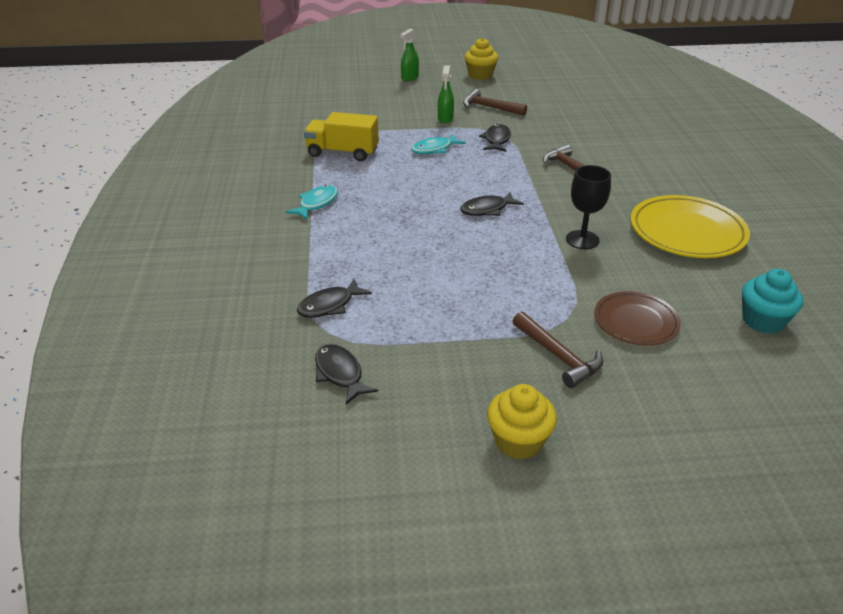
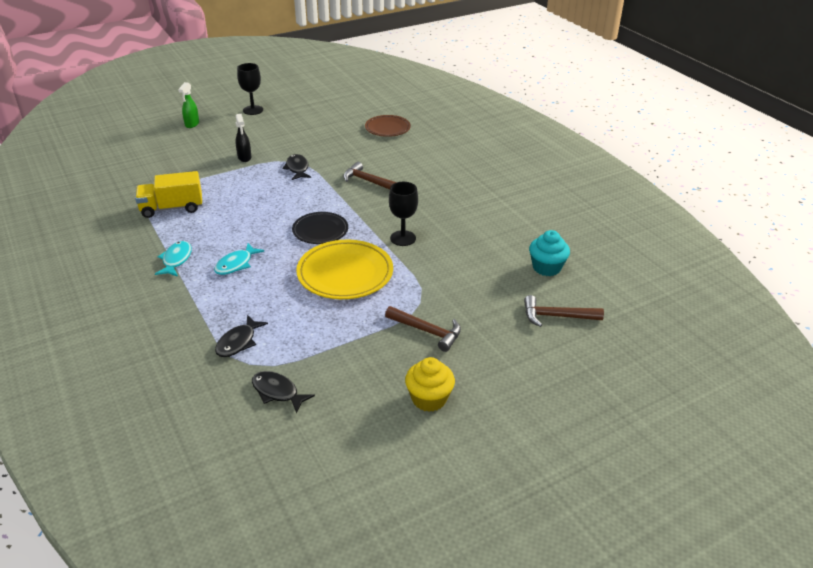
camera: 25 degrees left, 0 degrees up
turquoise fish [411,134,466,154] -> turquoise fish moved to [214,243,265,275]
green spray bottle [438,65,454,123] -> black spray bottle [235,114,252,162]
black fish [460,192,524,216] -> black plate [292,212,348,244]
brown hammer [463,89,527,116] -> brown hammer moved to [524,295,604,327]
yellow cupcake [464,38,498,80] -> black goblet [237,63,263,115]
brown plate [594,291,681,346] -> brown plate moved to [365,115,411,137]
yellow plate [631,195,750,258] -> yellow plate moved to [296,240,393,299]

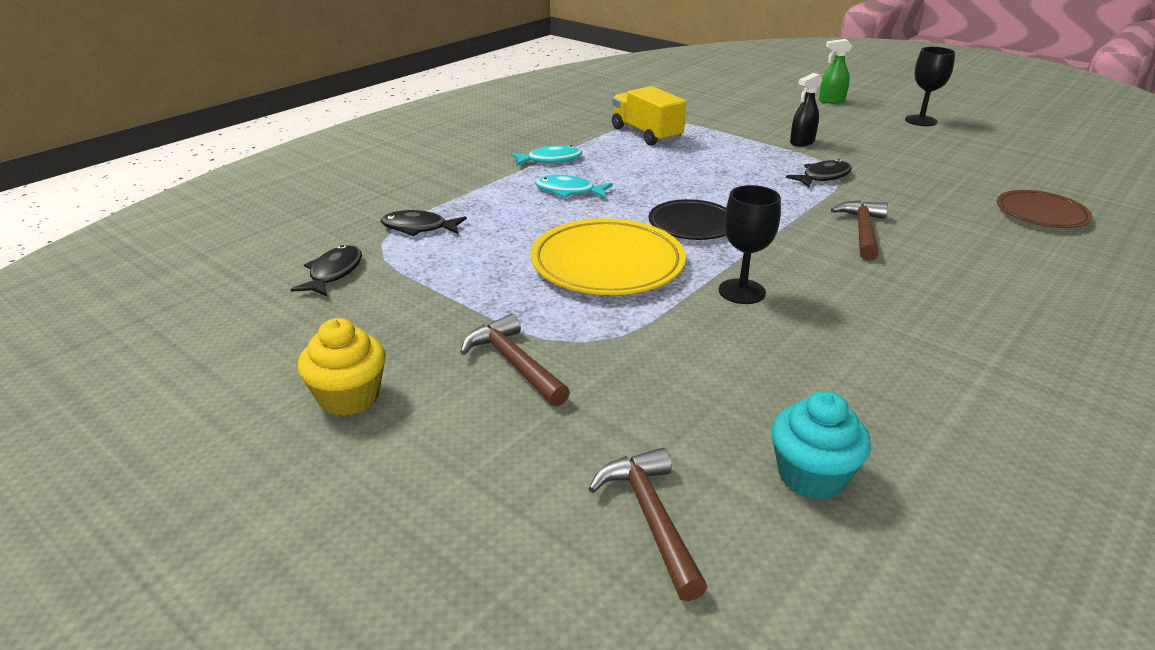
camera: 70 degrees right, 5 degrees down
brown hammer [385,306,461,352] -> brown hammer turned 135 degrees clockwise [460,314,570,407]

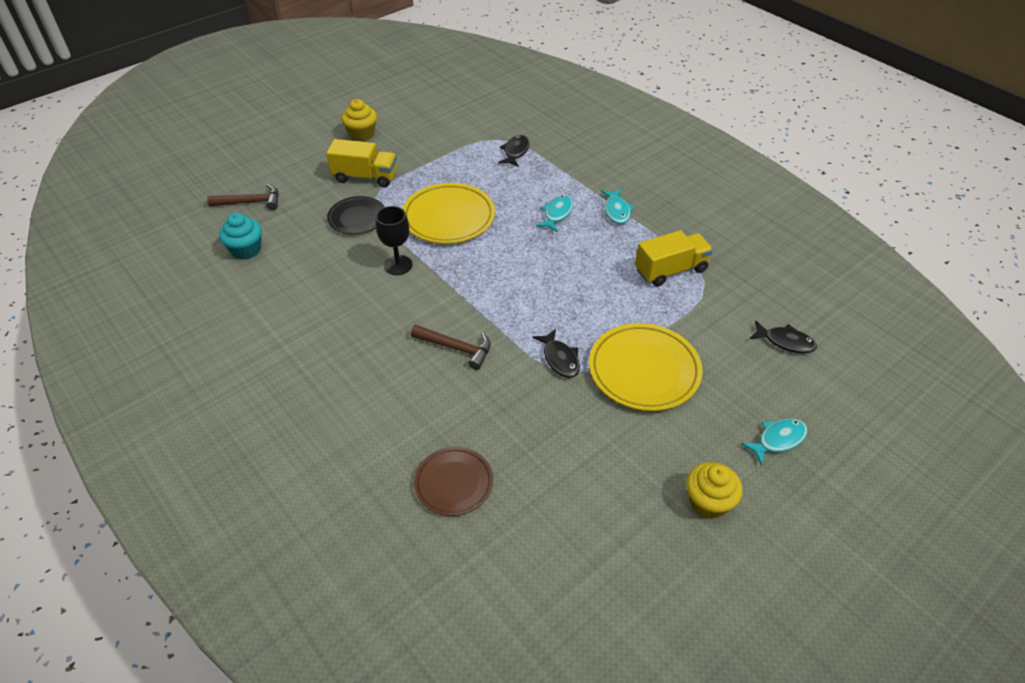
camera: 100 degrees right, 15 degrees up
black fish [290,245,362,296] -> black fish moved to [750,320,817,354]
brown hammer [460,314,570,407] -> yellow truck [326,139,397,187]
black plate [649,199,726,240] -> black plate moved to [327,196,385,234]
black spray bottle [790,73,822,147] -> yellow plate [589,323,703,411]
green spray bottle [819,39,852,104] -> turquoise fish [741,419,808,465]
black goblet [905,47,955,126] -> yellow cupcake [686,462,743,519]

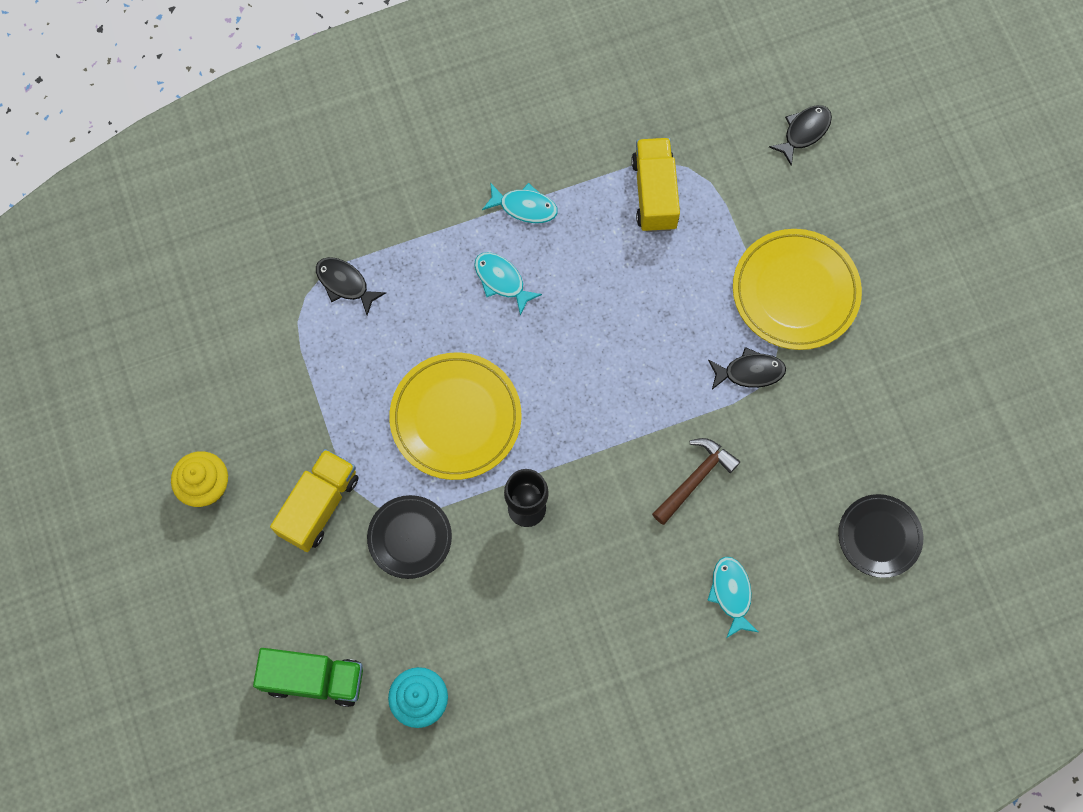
camera: 70 degrees left, 25 degrees up
brown hammer [207,184,279,210] -> green truck [253,648,363,707]
brown plate [414,447,493,516] -> black plate [838,494,923,578]
yellow cupcake [686,462,743,519] -> none
turquoise fish [741,419,808,465] -> turquoise fish moved to [707,557,758,638]

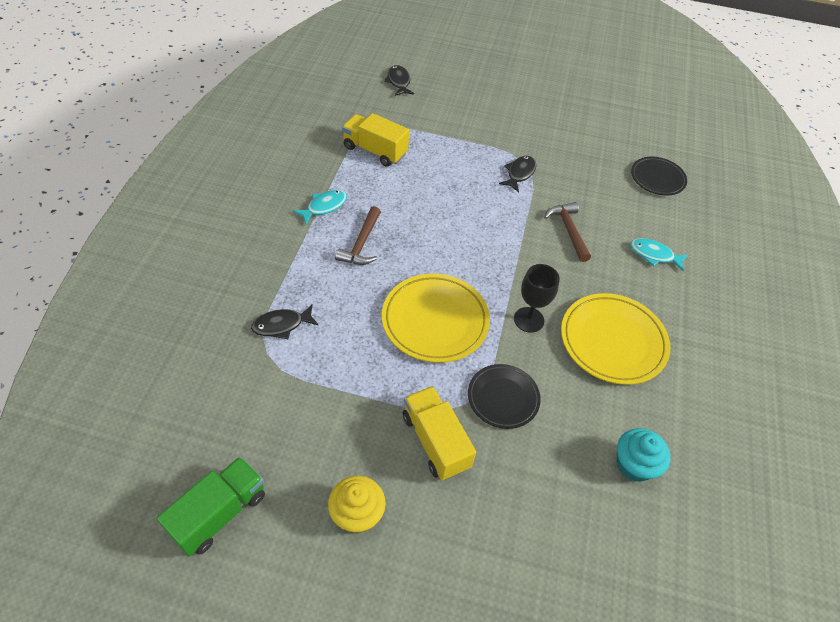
camera: 60 degrees left, 20 degrees down
green truck [253,648,363,707] -> green truck moved to [157,457,265,557]
turquoise fish [474,252,542,315] -> brown hammer [335,206,381,265]
yellow plate [733,229,862,350] -> yellow plate moved to [561,293,670,385]

